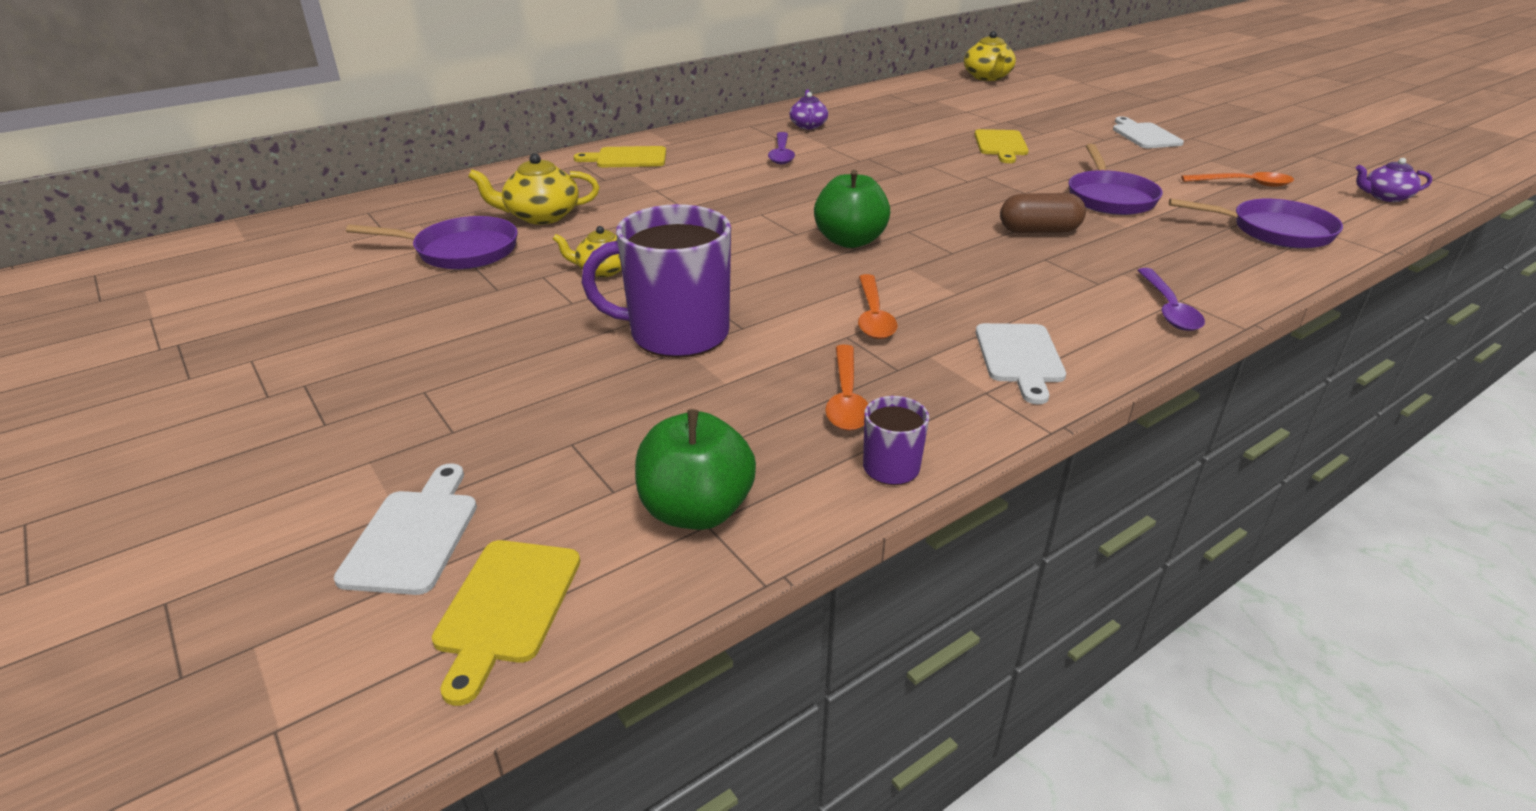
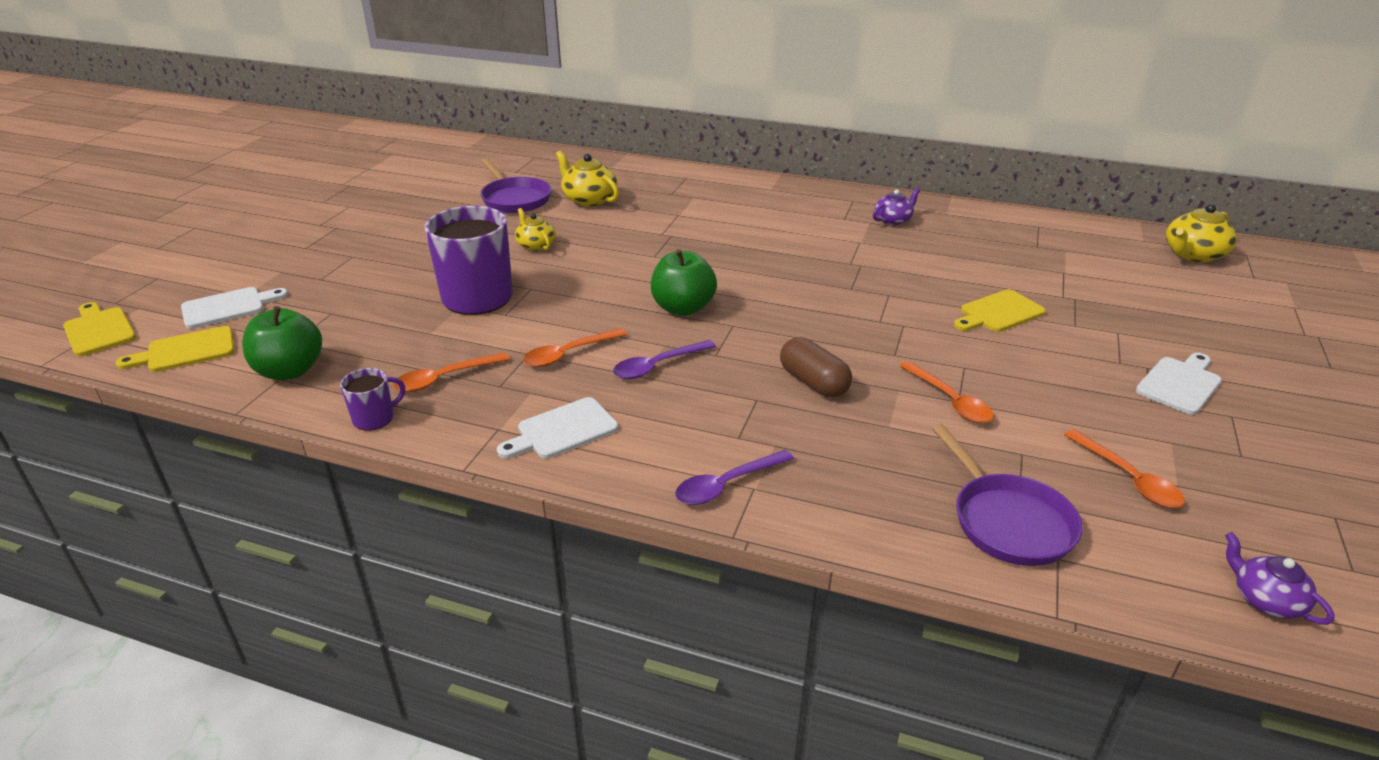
camera: 55 degrees right, 0 degrees up
yellow cutting board [573,146,666,167] -> yellow cutting board moved to [63,302,136,356]
purple spoon [768,132,795,164] -> purple spoon moved to [613,340,716,379]
purple pan [1068,144,1163,215] -> orange spoon [900,361,994,423]

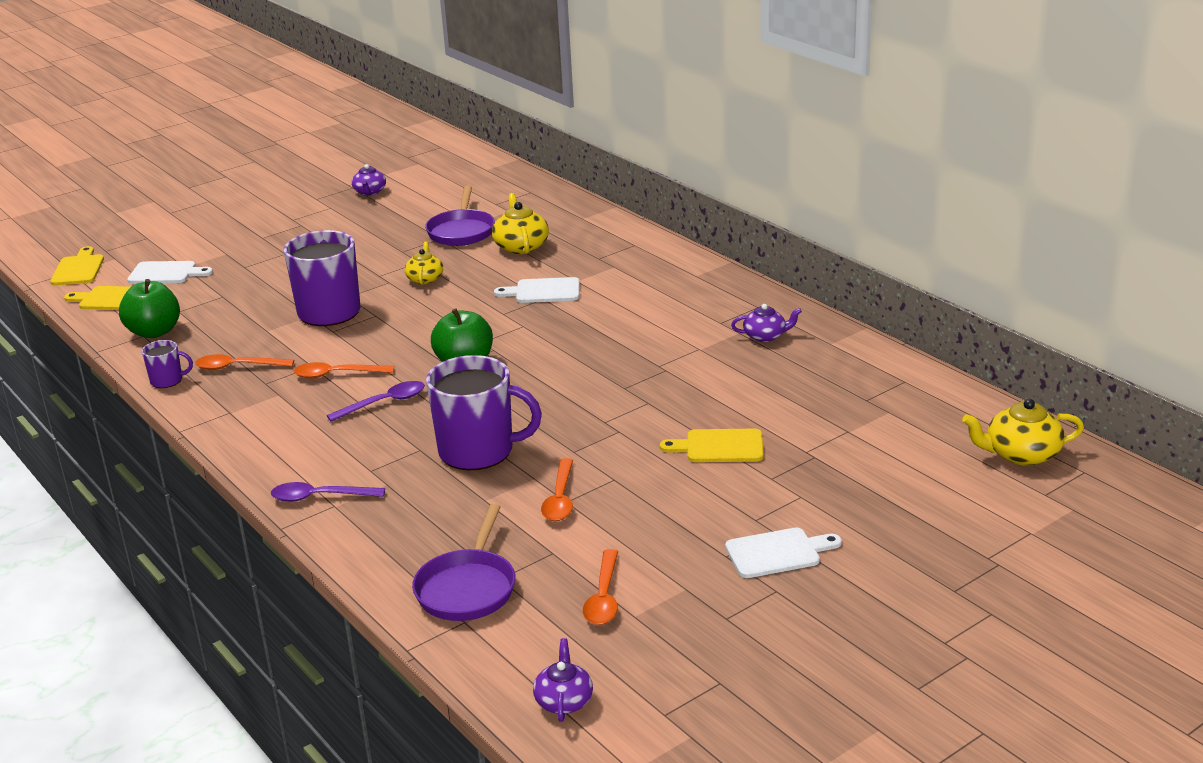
camera: 35 degrees right, 5 degrees down
white cutting board [497,397,618,459] -> white cutting board moved to [494,277,580,303]
purple spoon [613,340,716,379] -> purple spoon turned 150 degrees clockwise [327,381,425,422]
brown capsule [780,337,852,397] -> purple mug [426,355,542,470]
none -> purple teapot [352,164,386,196]

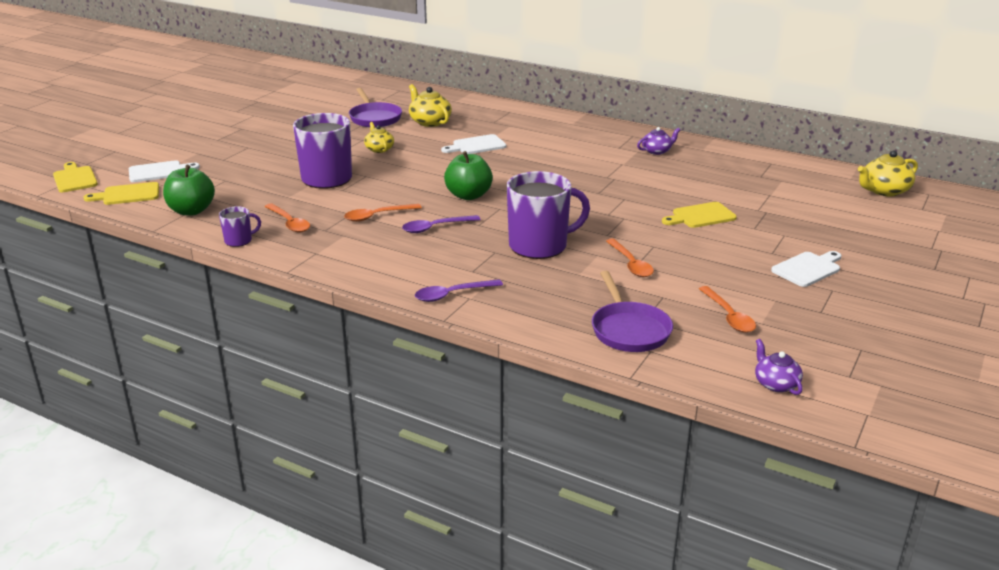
camera: 25 degrees left, 0 degrees up
orange spoon [195,354,294,370] -> orange spoon turned 105 degrees counterclockwise [264,203,310,233]
purple spoon [327,381,425,422] -> purple spoon turned 150 degrees counterclockwise [402,215,481,233]
purple teapot [352,164,386,196] -> none

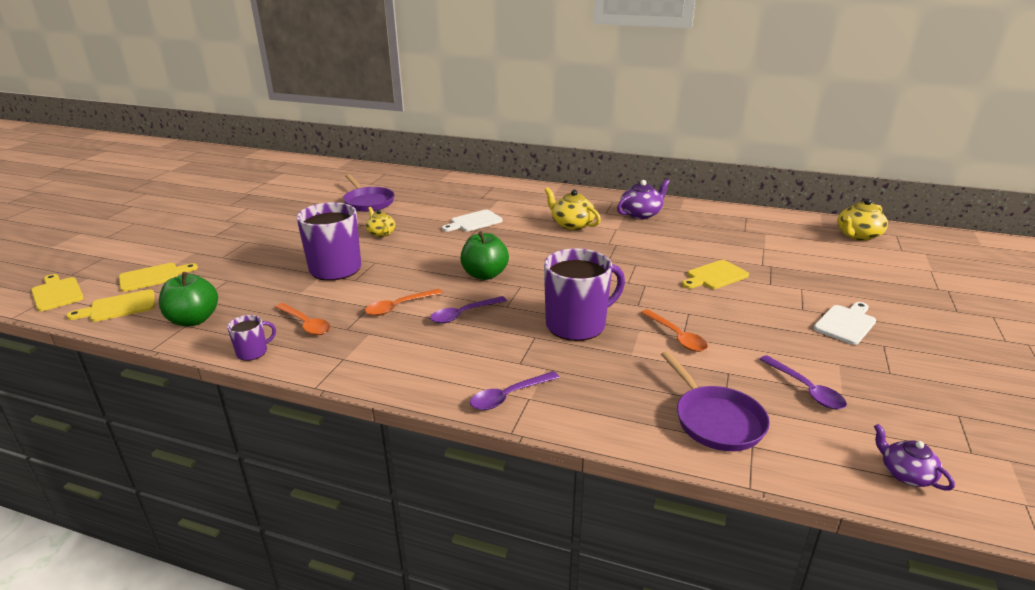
camera: 10 degrees left, 0 degrees up
white cutting board [129,160,200,182] -> yellow cutting board [119,263,198,292]
yellow teapot [409,84,452,127] -> yellow teapot moved to [545,187,601,230]
purple teapot [637,127,680,155] -> purple teapot [617,179,670,219], size x1.52
orange spoon [699,286,756,333] -> purple spoon [760,355,847,409]

